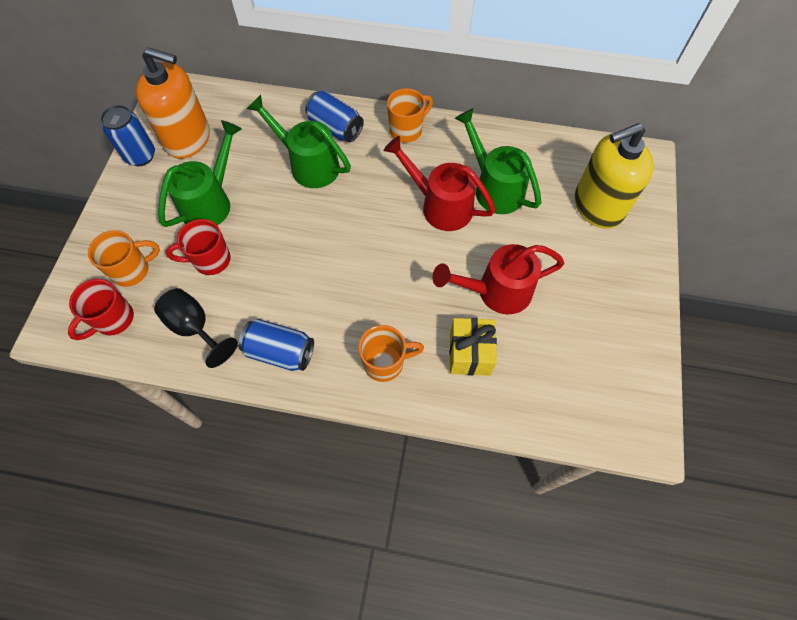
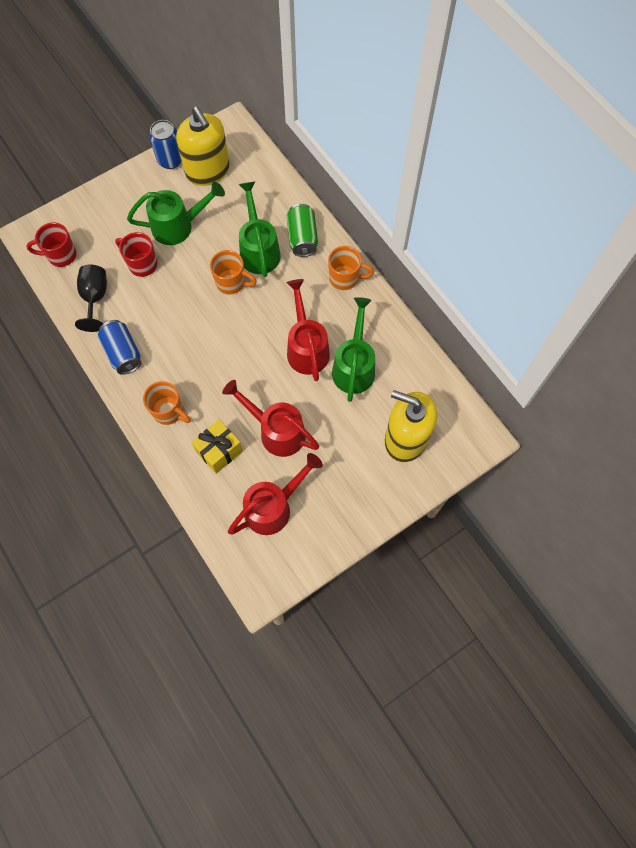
camera: 45 degrees right, 5 degrees up
orange mug [88,230,160,287] -> orange mug moved to [210,250,257,294]
orange soap dispenser [136,47,210,159] -> yellow soap dispenser [176,107,230,186]
blue can [305,91,364,142] -> green can [287,204,318,257]
none -> red watering can [228,453,323,535]

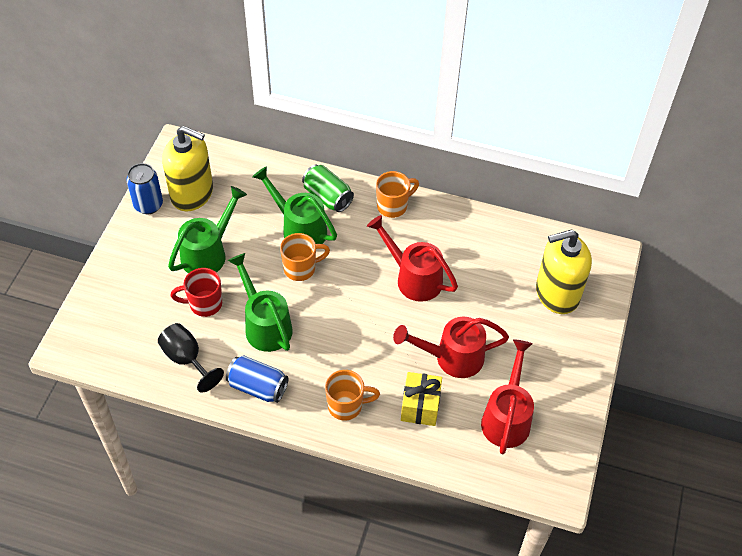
camera: 40 degrees left, 15 degrees down
red mug [27,222,76,267] -> none
green watering can [332,297,375,402] -> green watering can moved to [228,253,293,352]

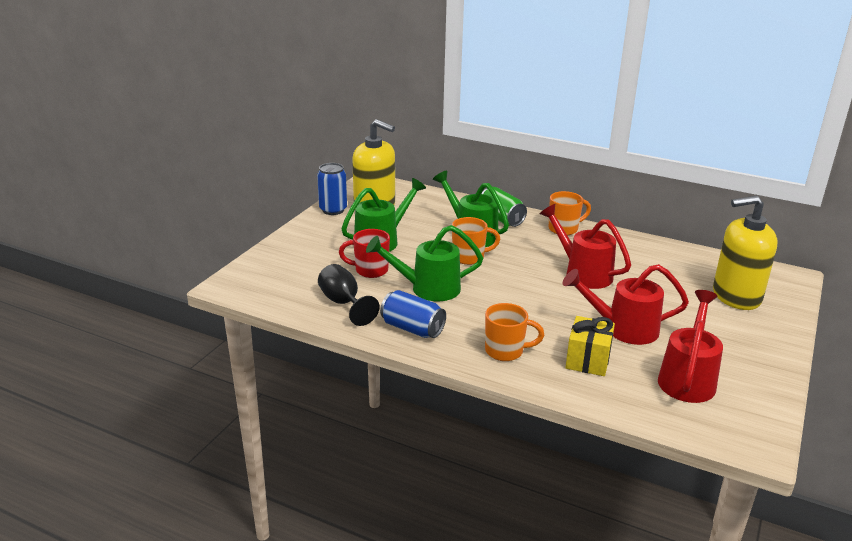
camera: 10 degrees right, 25 degrees down
green watering can [228,253,293,352] -> green watering can turned 75 degrees counterclockwise [366,225,483,301]

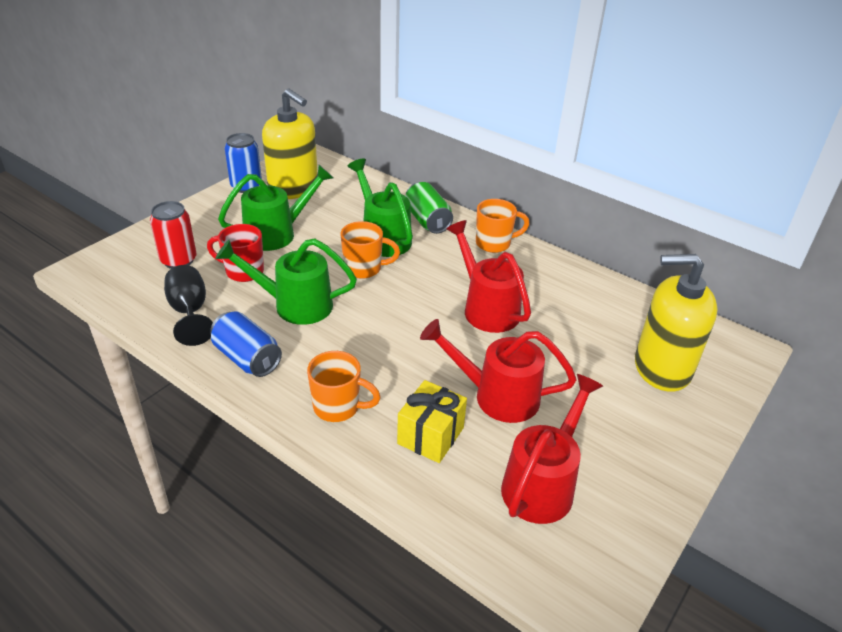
camera: 10 degrees right, 10 degrees up
none -> red can [150,201,197,269]

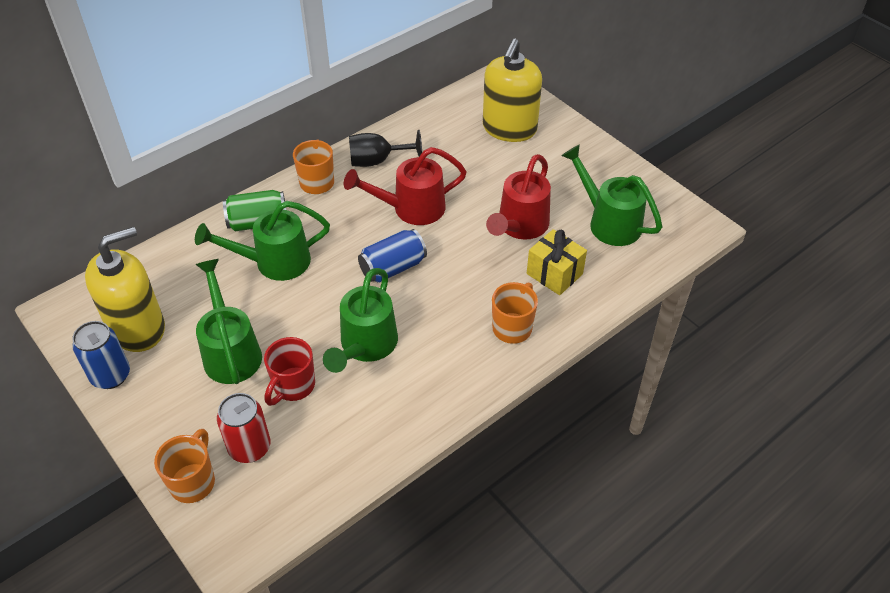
camera: 75 degrees left, 10 degrees up
black goblet [164,265,213,346] -> black goblet moved to [349,130,422,167]
blue can [210,311,282,377] -> blue can moved to [358,229,427,283]
orange mug [341,221,400,279] -> orange mug moved to [154,429,215,503]
red watering can [501,374,603,524] -> green watering can [561,144,662,246]

